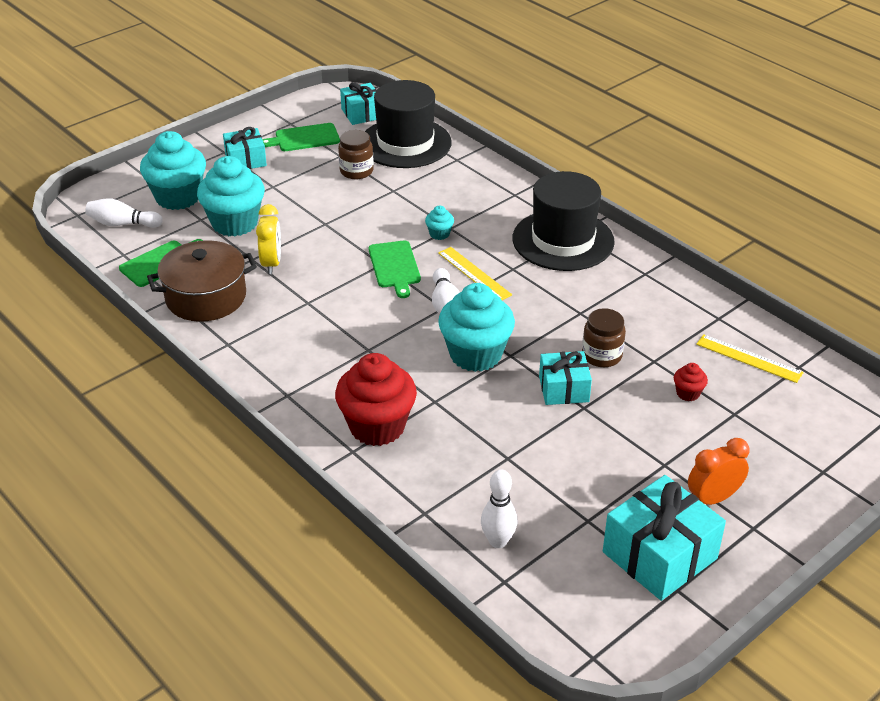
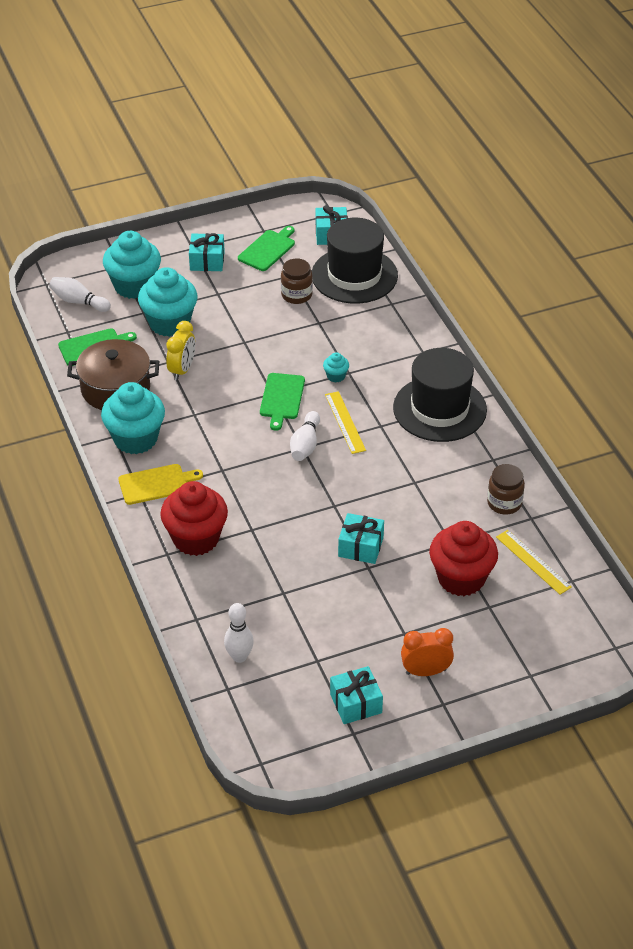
camera: 20 degrees right, 5 degrees up
green cutting board [262,123,340,151] -> green cutting board turned 120 degrees clockwise [238,226,295,271]
turquoise cupcake [438,283,515,372] -> turquoise cupcake moved to [101,382,165,454]
brown jar [582,308,626,367] -> brown jar moved to [487,464,525,515]
turquoise gift [603,475,726,601] -> turquoise gift [330,666,383,724], size x0.61
red cupcake [674,363,708,401] -> red cupcake [429,521,498,596], size x2.31
none -> yellow cutting board [118,464,203,505]

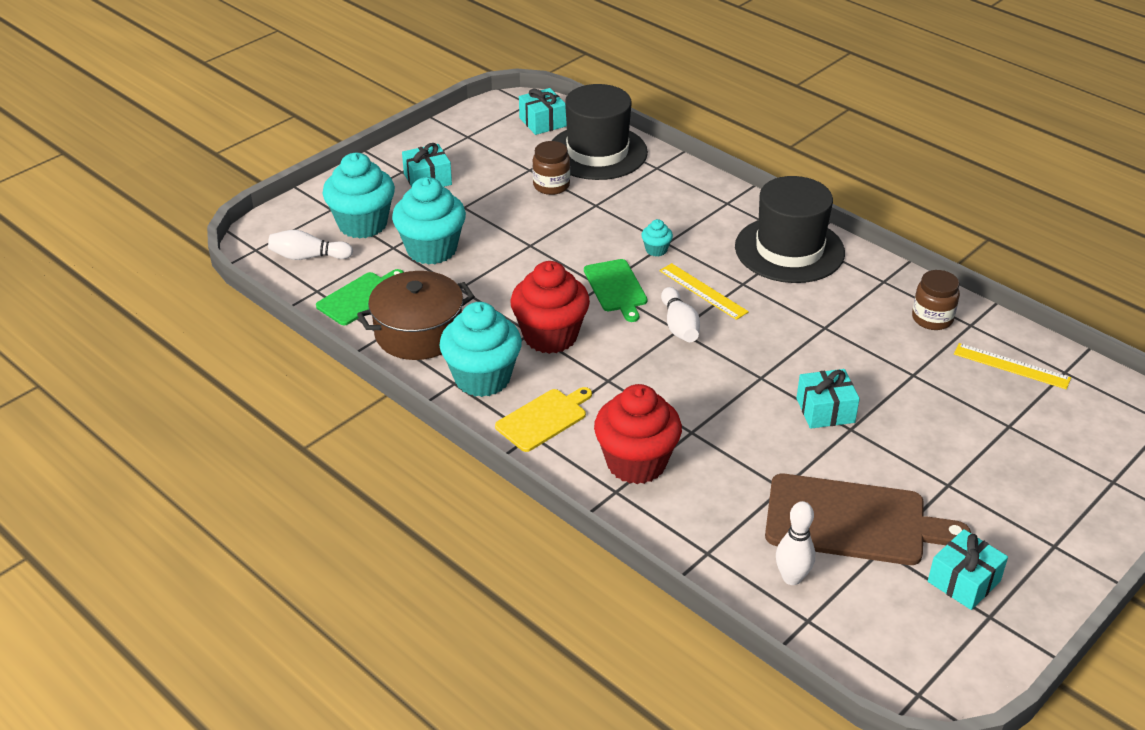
camera: 25 degrees left, 5 degrees down
yellow clock [166,321,195,380] -> none
green cutting board [238,226,295,271] -> none
orange clock [401,628,454,676] -> none
red cupcake [429,521,498,596] -> red cupcake moved to [510,261,590,354]
none -> brown cutting board [765,474,971,565]

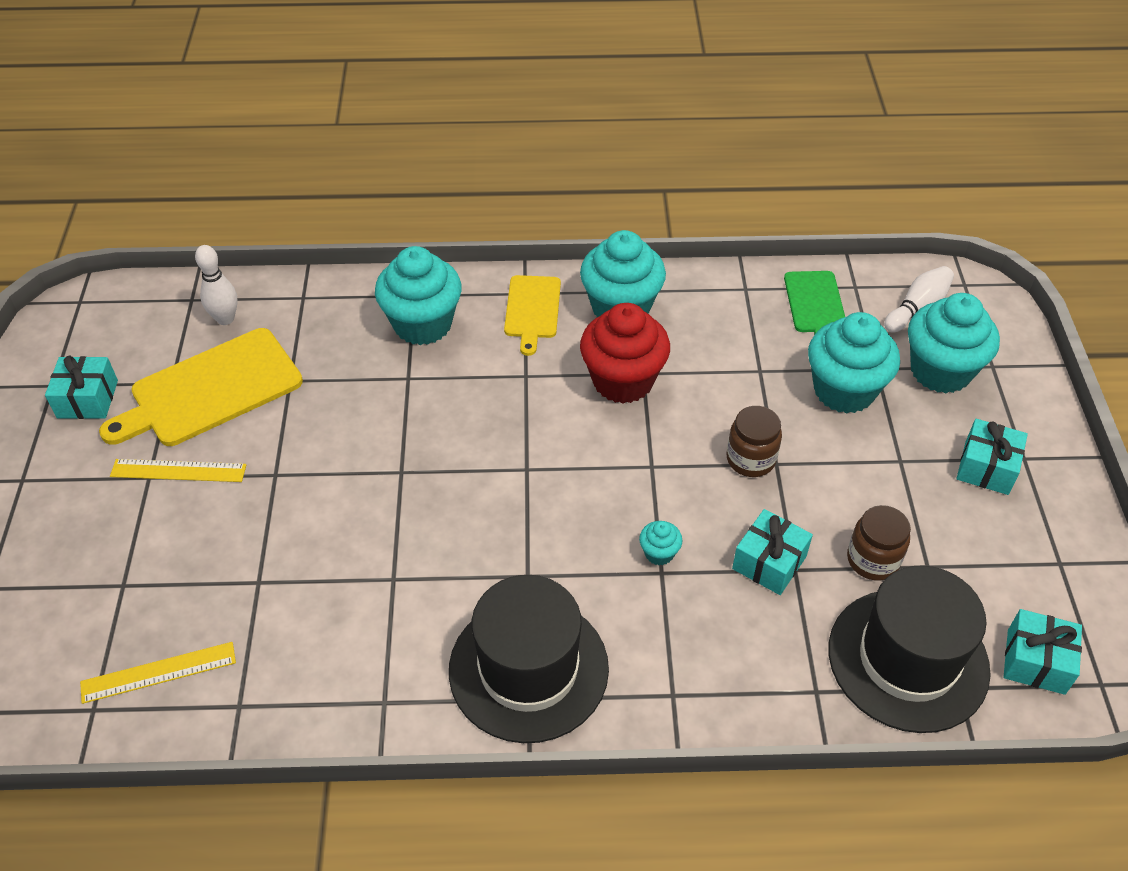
camera: 135 degrees right, 10 degrees up
brown pot [357,271,475,360] -> none
green cutting board [584,259,647,322] -> none
red cupcake [594,384,682,484] -> turquoise cupcake [375,246,462,345]
yellow ruler [659,263,749,320] -> yellow ruler moved to [110,459,247,482]
white bowling pin [661,287,700,342] -> none
brown cutting board [765,474,971,565] -> yellow cutting board [99,328,303,446]
turquoise gift [796,369,860,429] -> turquoise gift moved to [732,509,813,595]
brown jar [912,270,960,330] -> brown jar moved to [727,406,782,477]

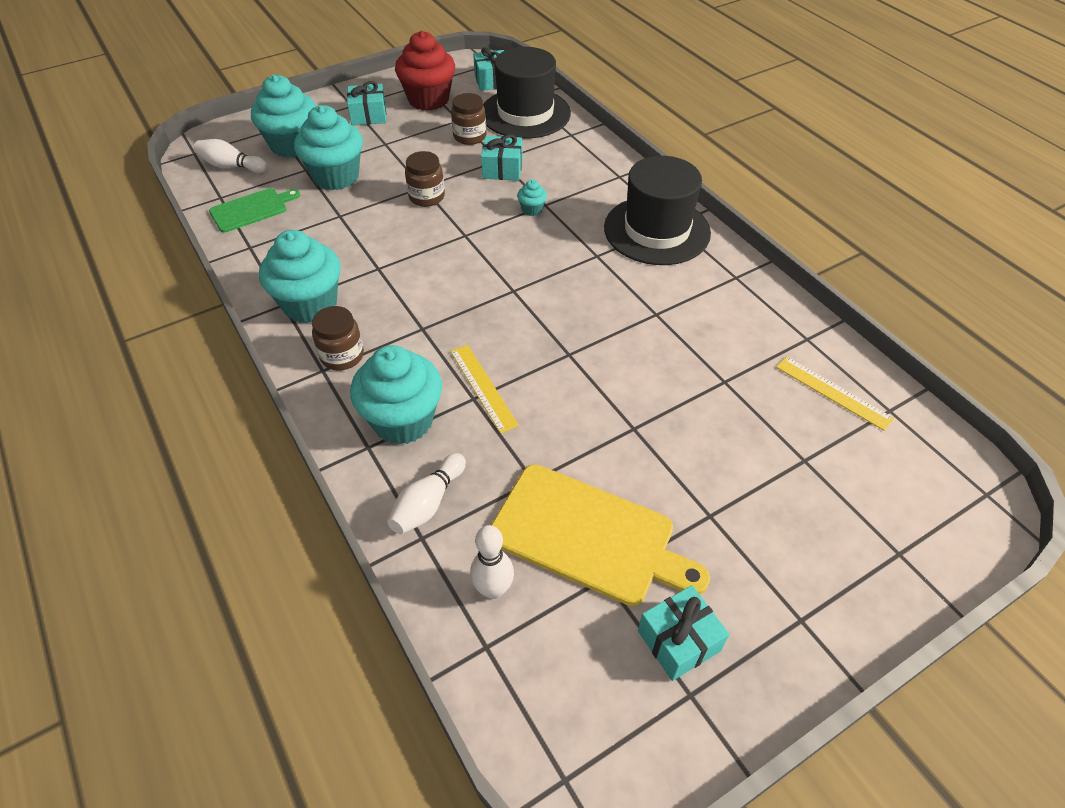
camera: 120 degrees left, 0 degrees up
yellow ruler [110,459,247,482] -> yellow ruler moved to [450,345,519,433]
yellow cutting board [504,275,561,356] -> brown jar [312,306,364,370]
red cupcake [580,303,670,404] -> red cupcake moved to [395,31,455,111]
none -> white bowling pin [387,453,466,534]

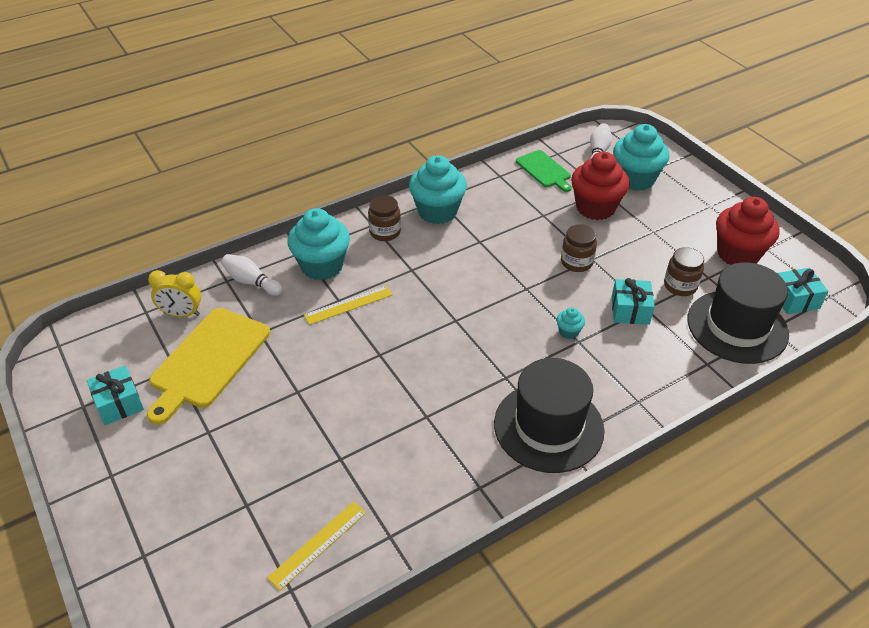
camera: 90 degrees right, 5 degrees down
turquoise cupcake [294,105,363,190] -> red cupcake [571,152,630,220]
turquoise gift [347,81,386,126] -> none
white bowling pin [470,525,514,599] -> yellow clock [148,270,201,317]

